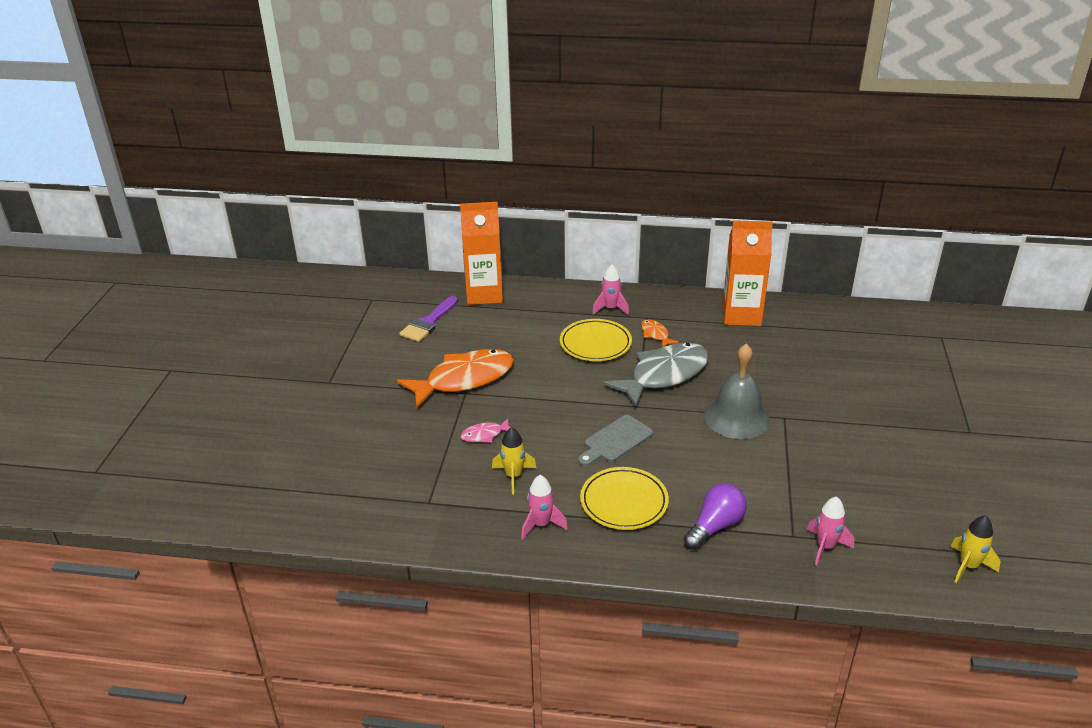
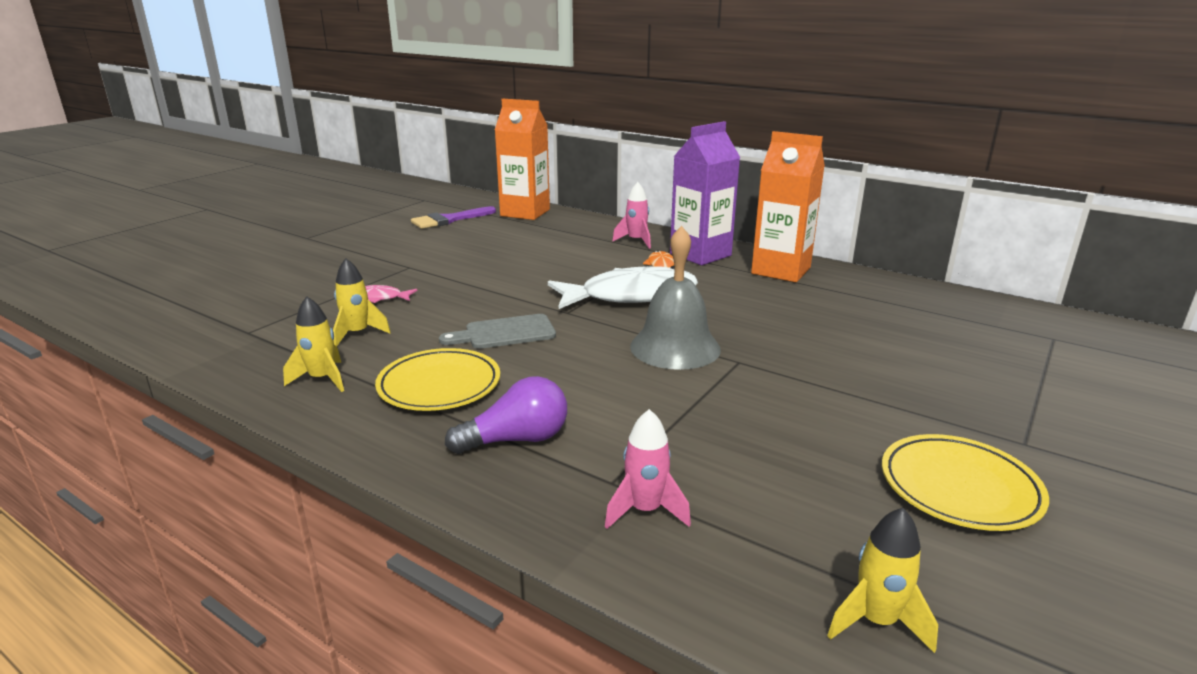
camera: 25 degrees right, 10 degrees down
orange fish [397,349,514,408] -> none
pink rocket [521,475,568,539] -> yellow rocket [283,296,344,392]
yellow plate [560,319,632,361] -> yellow plate moved to [882,434,1049,531]
grey fish [603,342,709,407] -> white fish [548,266,698,309]
none -> purple carton [670,121,740,265]

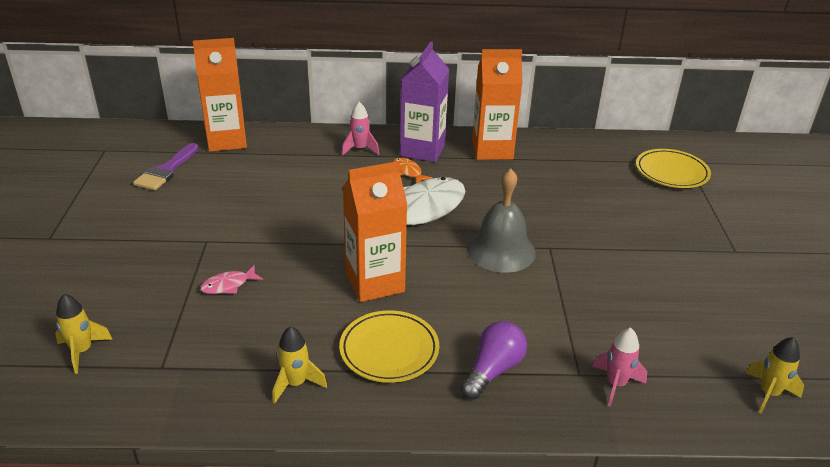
camera: 35 degrees left, 10 degrees up
yellow rocket [333,258,391,346] -> yellow rocket moved to [55,294,113,374]
grey cutting board [439,314,556,349] -> orange carton [342,161,407,302]
yellow plate [882,434,1049,531] -> yellow plate moved to [636,149,711,188]

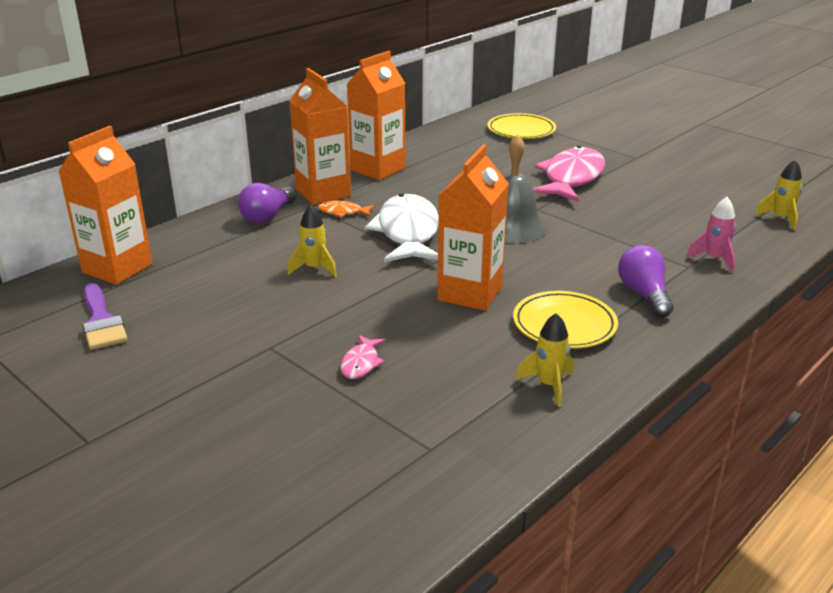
camera: 45 degrees left, 5 degrees down
yellow rocket [55,294,113,374] -> yellow rocket moved to [288,205,337,278]
pink rocket [341,102,379,156] -> purple light bulb [238,183,297,223]
purple carton [400,42,450,162] -> orange carton [289,68,351,205]
none -> pink fish [533,145,605,202]

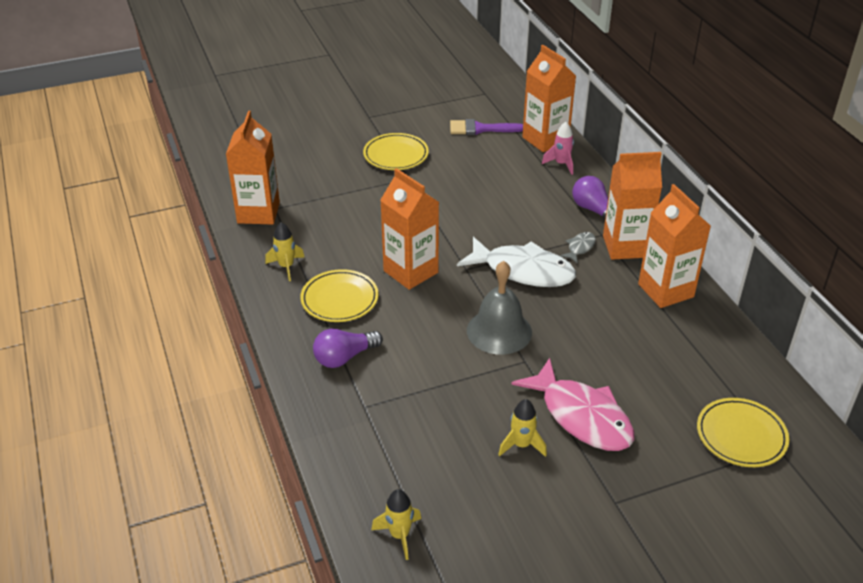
camera: 115 degrees right, 10 degrees up
yellow rocket [288,205,337,278] -> yellow rocket moved to [498,399,547,457]
orange fish [318,201,375,218] -> grey fish [560,232,596,264]
pink fish [340,335,386,379] -> none
purple light bulb [618,245,674,317] -> purple light bulb turned 135 degrees clockwise [313,329,383,368]
pink rocket [686,197,736,272] -> pink rocket moved to [542,122,574,175]
none -> orange carton [226,111,280,225]
none -> yellow plate [363,133,429,170]

